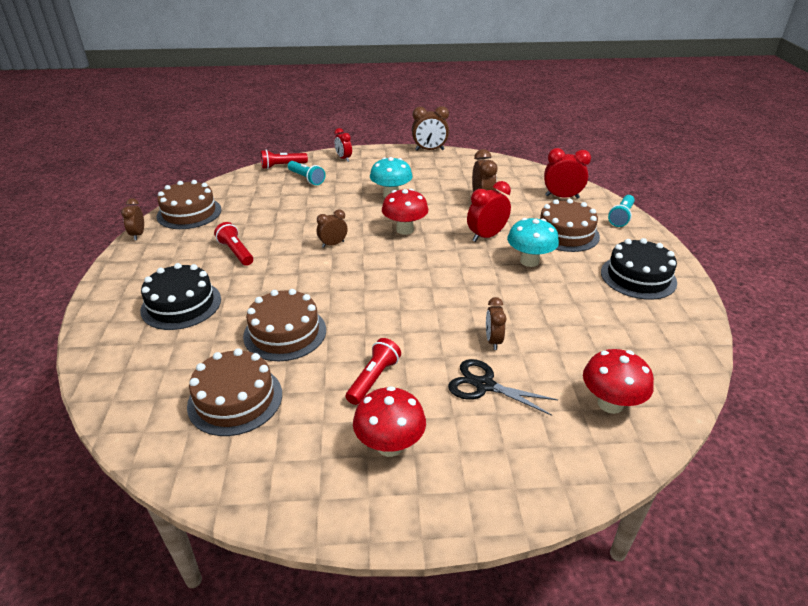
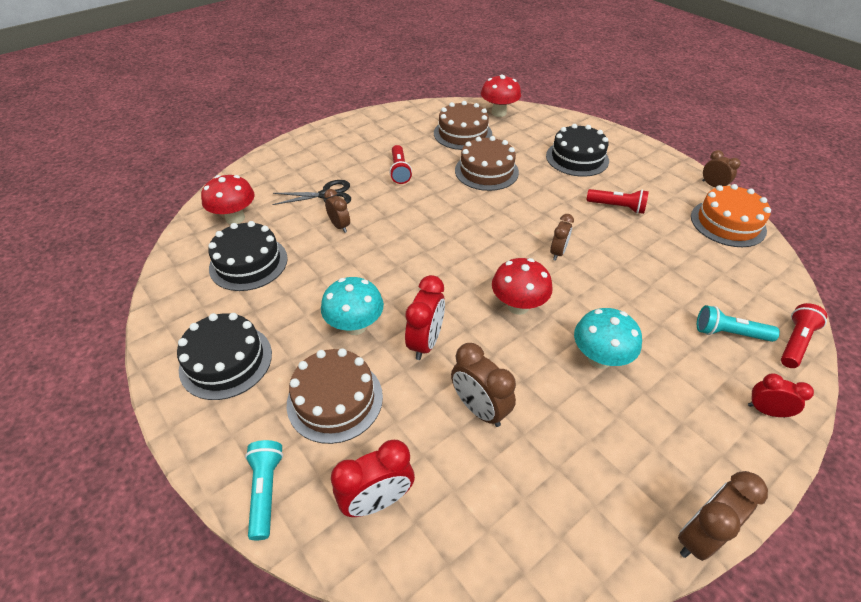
camera: 145 degrees right, 10 degrees up
brown cake [157,180,221,229] -> orange cake [691,184,771,247]
red mushroom [353,386,426,457] -> red mushroom moved to [481,75,521,117]
none -> black cake [208,221,288,291]

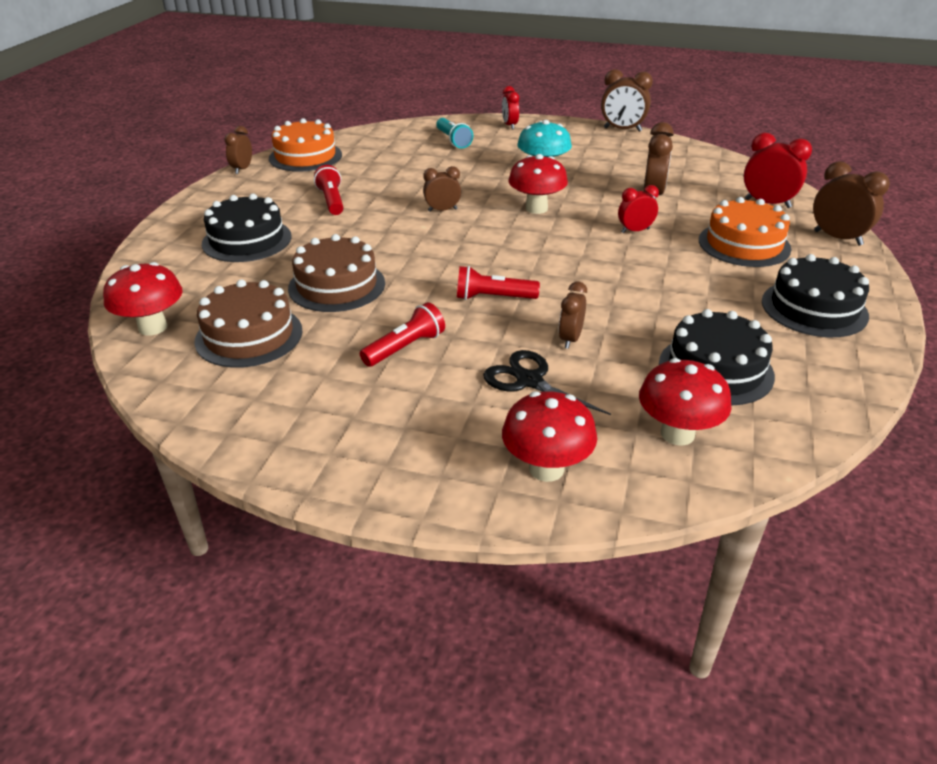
camera: 125 degrees left, 10 degrees down
turquoise flashlight [245,440,283,540] -> brown clock [813,161,890,246]
brown cake [287,348,383,444] -> orange cake [699,197,791,267]
turquoise mushroom [321,277,384,335] -> none
red clock [405,275,445,360] -> red clock [618,185,659,233], size x0.64
red flashlight [781,303,827,368] -> red flashlight moved to [457,266,540,300]
none -> red mushroom [502,391,597,482]

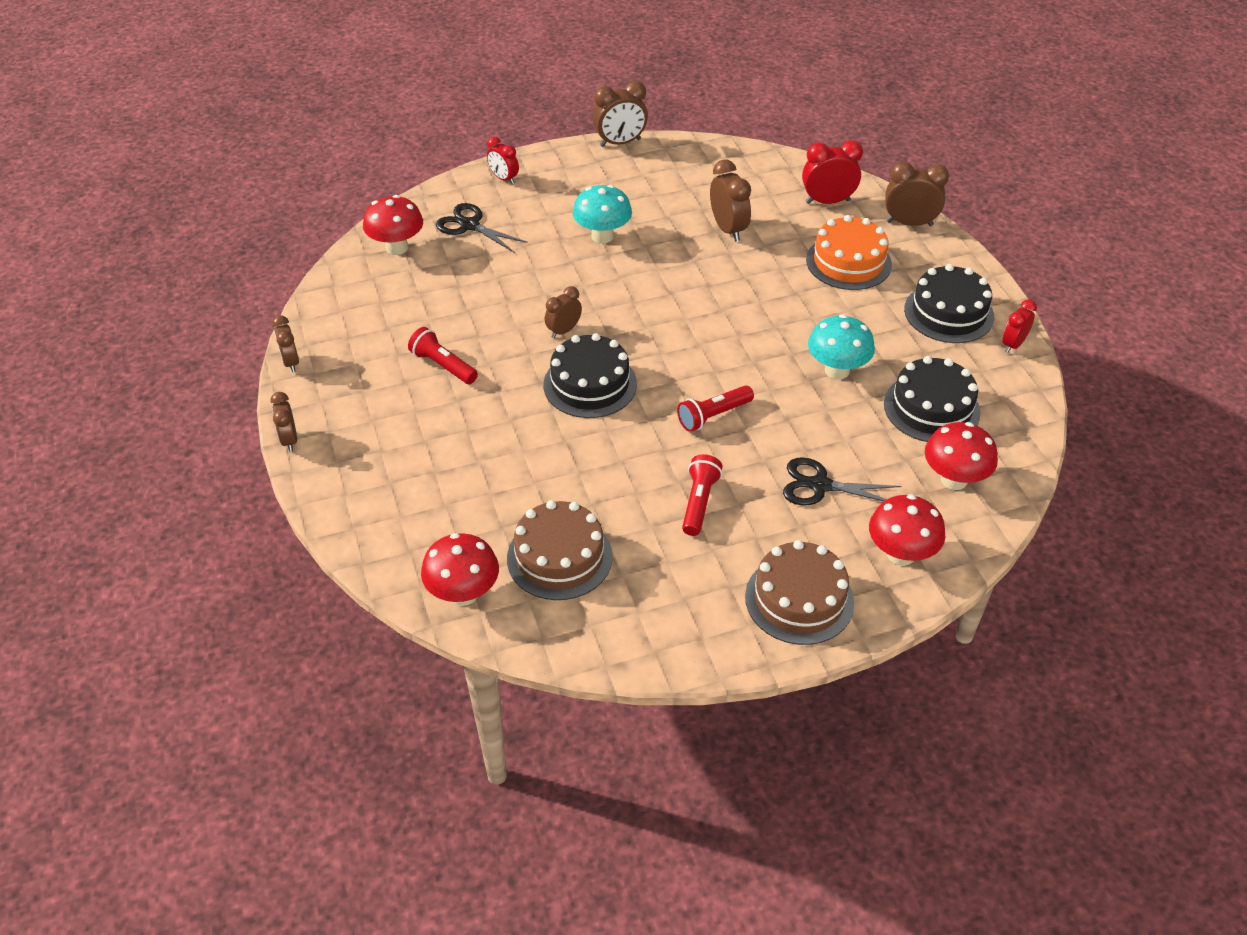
camera: 35 degrees left, 10 degrees up
black cake [202,194,292,262] -> black cake moved to [544,333,637,418]
orange cake [269,118,342,172] -> none
brown cake [288,234,385,312] -> brown cake moved to [745,540,854,645]
turquoise flashlight [436,118,473,149] -> black scissors [436,203,528,252]
red mushroom [509,154,568,214] -> red mushroom moved to [363,195,423,255]
brown clock [559,282,587,349] -> brown clock moved to [271,392,297,452]
red clock [618,185,659,233] -> red clock moved to [1002,299,1037,353]
none -> turquoise mushroom [808,314,875,379]

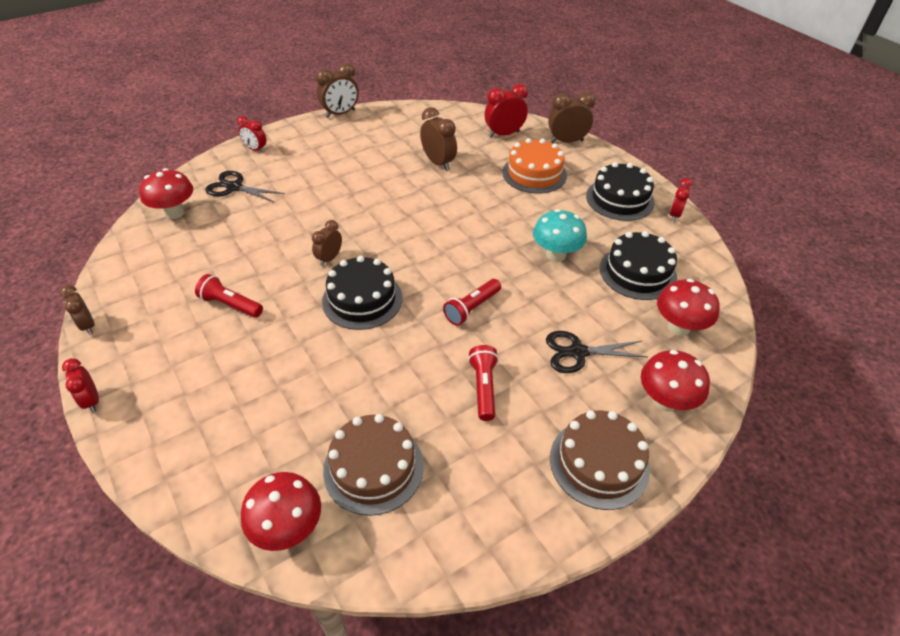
camera: 15 degrees left, 0 degrees up
brown clock [271,392,297,452] -> red clock [62,358,99,412]
turquoise mushroom [573,185,632,244] -> none

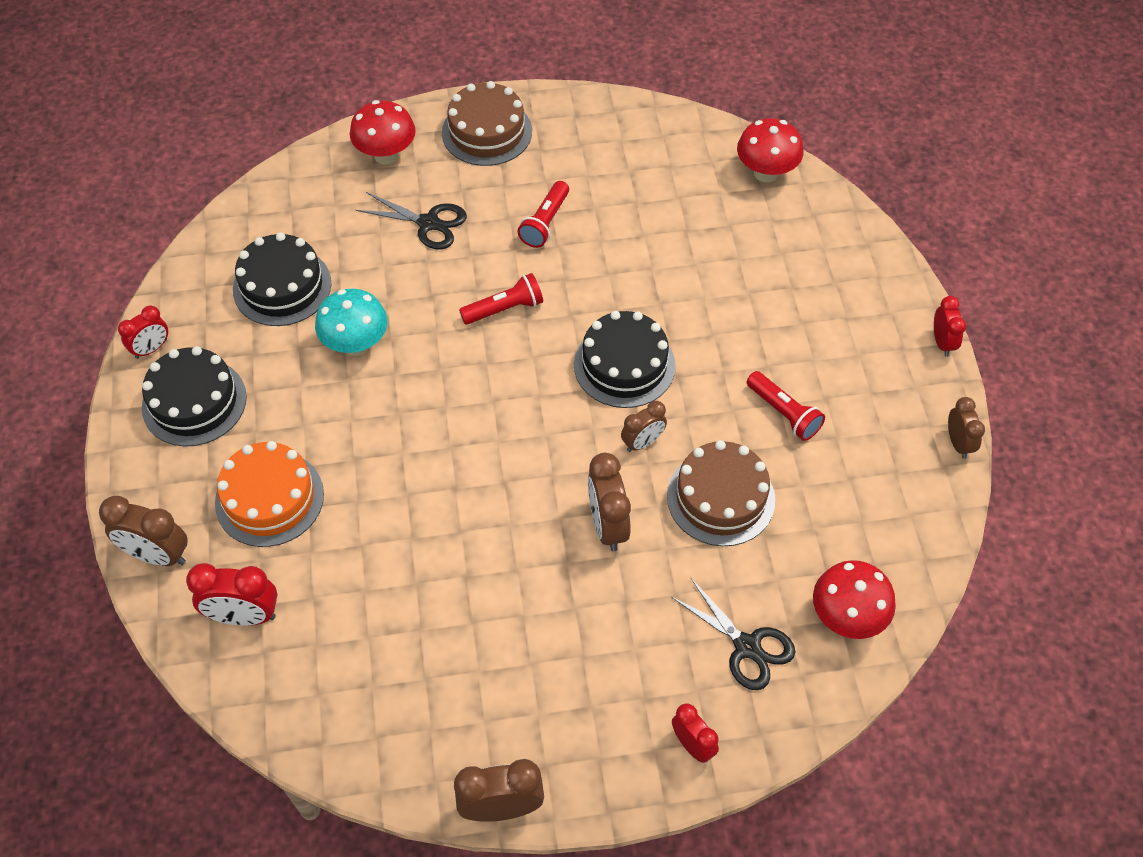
camera: 155 degrees left, 10 degrees up
brown cake [323,414,424,516] -> brown cake moved to [667,440,775,546]
brown clock [420,107,457,171] -> brown clock moved to [588,453,631,551]
red mushroom [657,279,720,336] -> none

